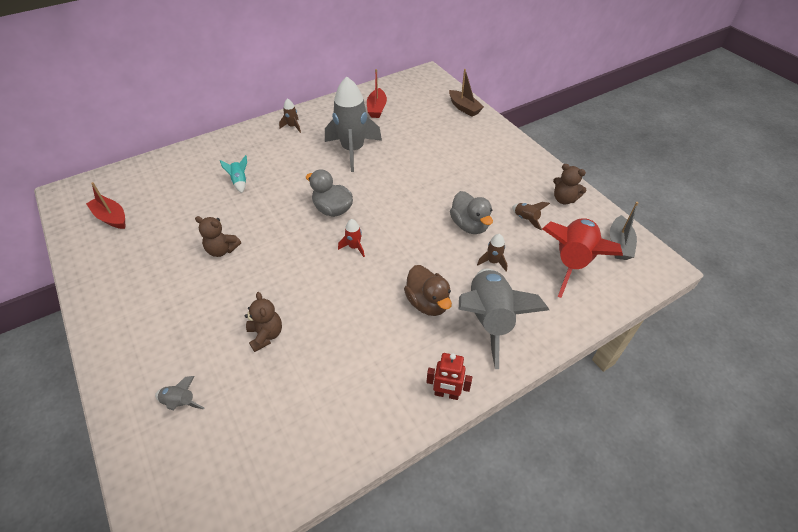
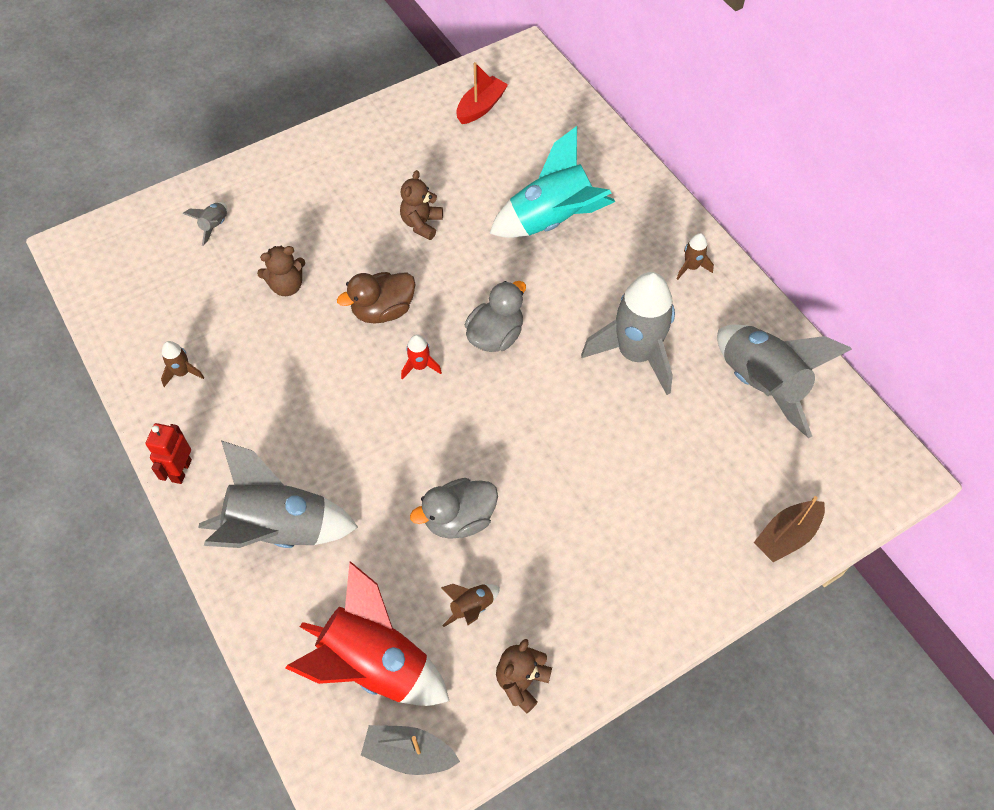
camera: 90 degrees right, 10 degrees up
turquoise rocket [220,155,247,193] -> turquoise rocket [490,126,615,238], size x2.39
red boat [367,69,387,118] -> grey rocket [717,324,852,438]
brown duck [404,265,452,316] -> brown duck moved to [337,272,416,323]
brown rocket [477,234,508,271] -> brown rocket moved to [161,341,204,387]

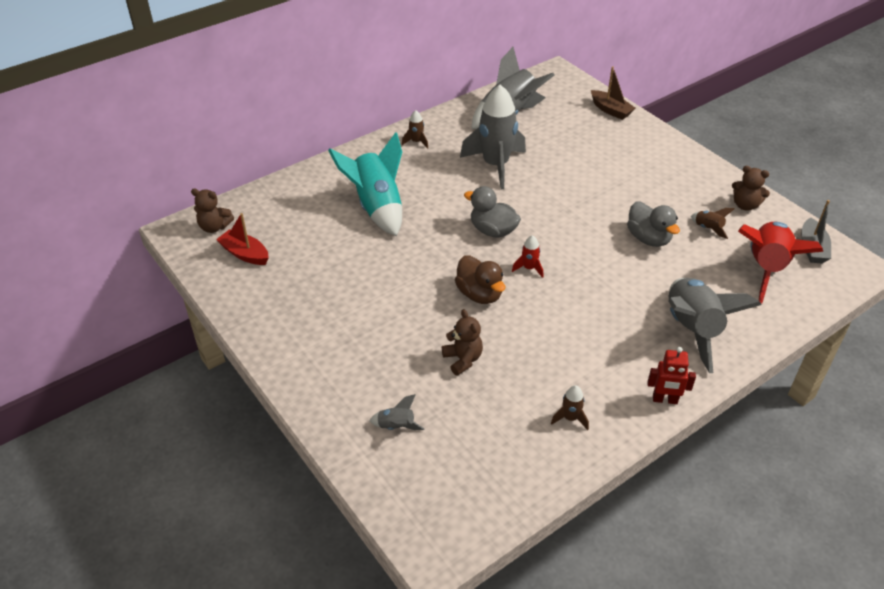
camera: 95 degrees left, 15 degrees down
brown teddy bear [400,170,443,240] -> brown teddy bear moved to [191,189,234,233]

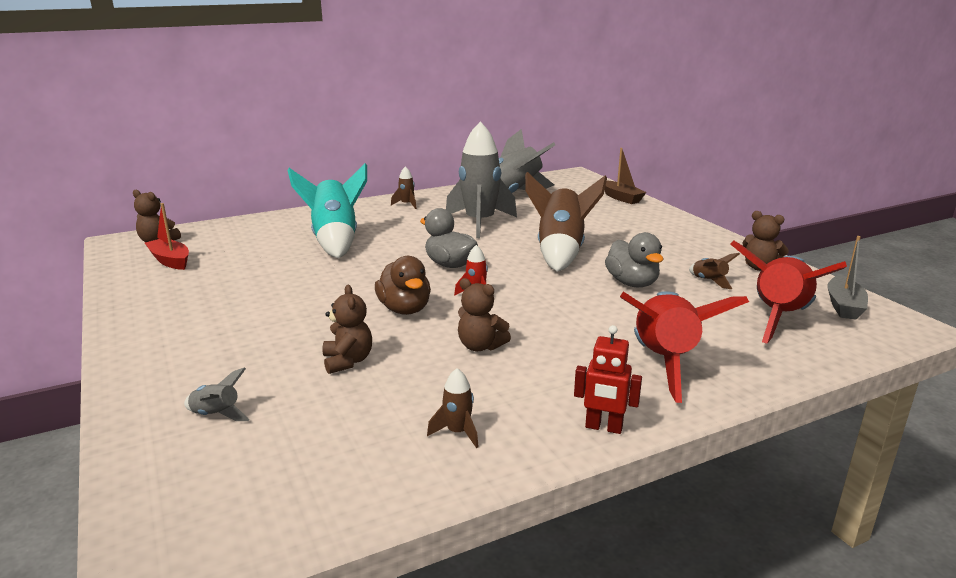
camera: 10 degrees right, 20 degrees down
grey rocket [669,278,762,373] -> red rocket [620,291,749,403]
none -> brown teddy bear [458,278,511,352]
none -> brown rocket [525,172,607,272]

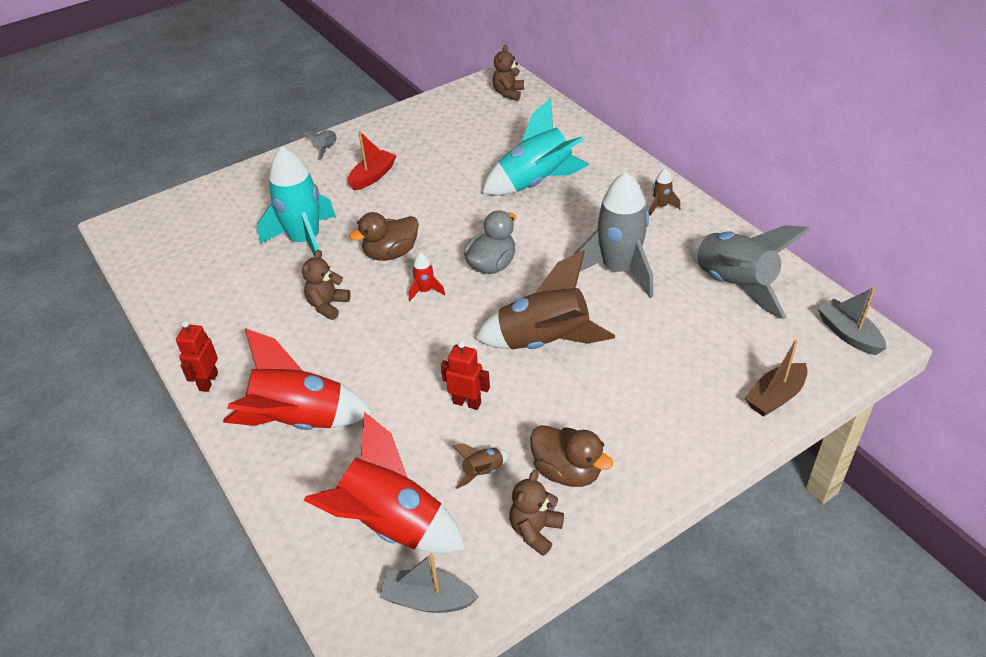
camera: 85 degrees right, 20 degrees up
red boat [145,203,189,270] -> red boat moved to [348,131,397,191]
grey rocket [184,367,250,421] -> grey rocket moved to [303,130,337,160]
brown teddy bear [322,285,372,374] -> turquoise rocket [257,147,336,259]
brown rocket [427,368,479,448] -> none
grey duck [605,232,663,287] -> red robot [441,341,490,410]
none -> brown duck [530,425,613,487]
none -> grey boat [818,287,886,355]

